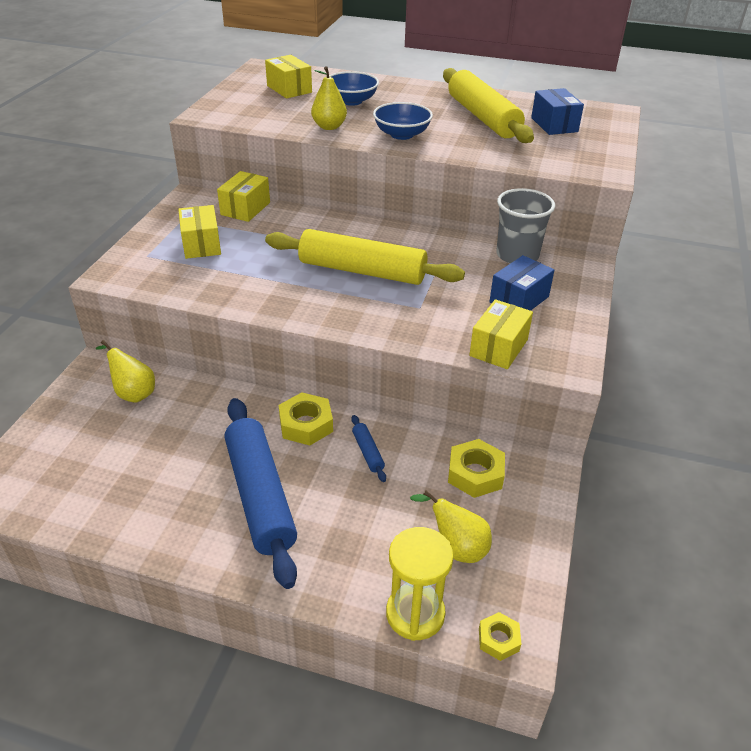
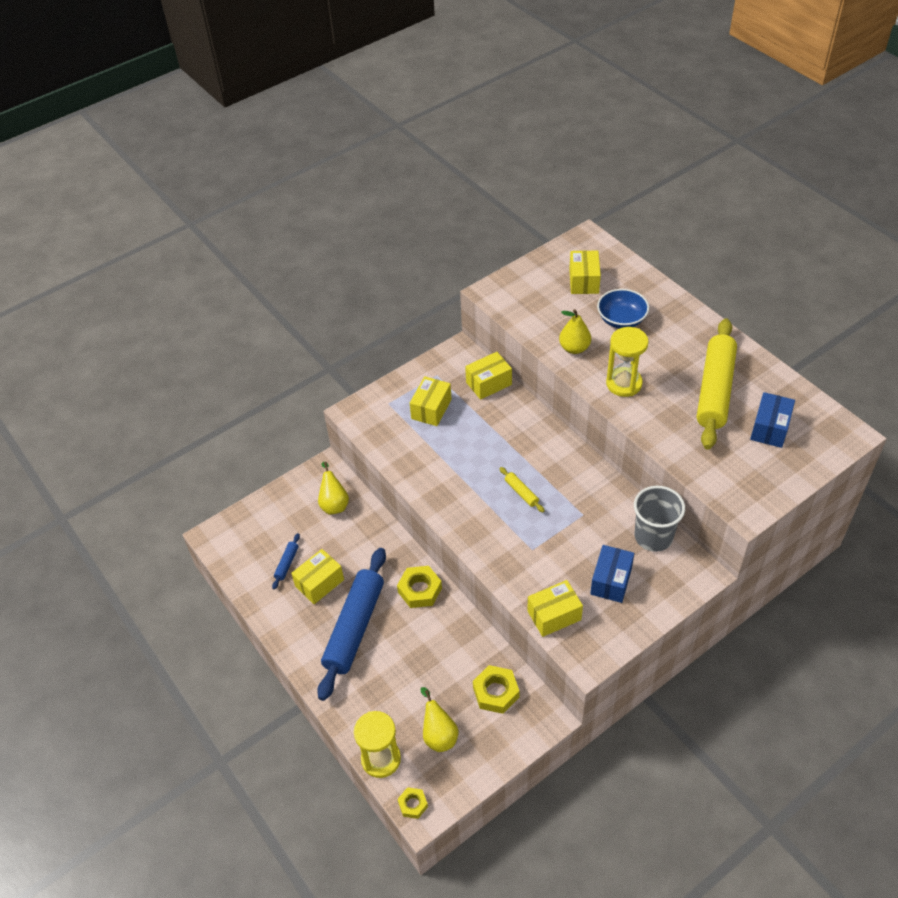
camera: 40 degrees right, 10 degrees up
yellow rolling pin [265,229,465,285] -> yellow rolling pin [499,467,545,513], size x0.40
blue rolling pin [351,415,386,482] -> blue rolling pin moved to [272,533,300,589]
blue bowl [373,102,433,140] -> yellow hourglass [606,327,649,397]
blue box [489,255,554,311] -> blue box turned 60 degrees counterclockwise [590,545,634,603]
none -> yellow box [291,549,344,604]

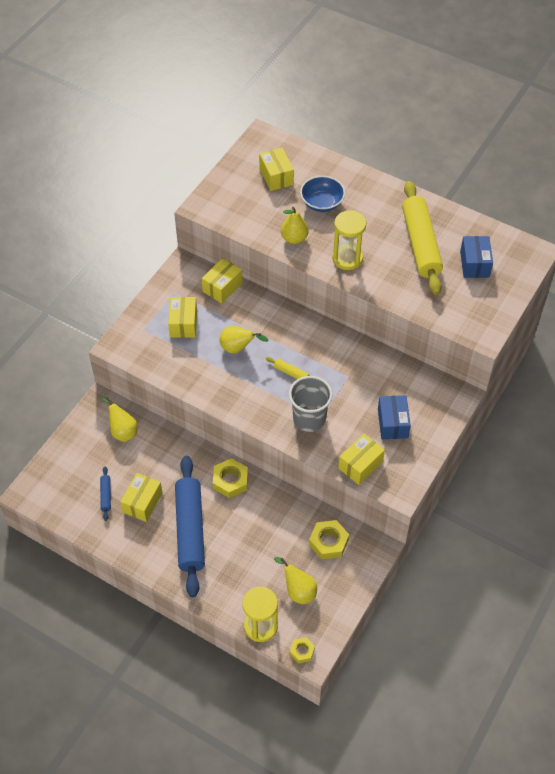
camera: 25 degrees left, 5 degrees up
grey cup [634,486,685,552] -> grey cup moved to [289,376,332,432]
none -> yellow pear [220,326,269,354]

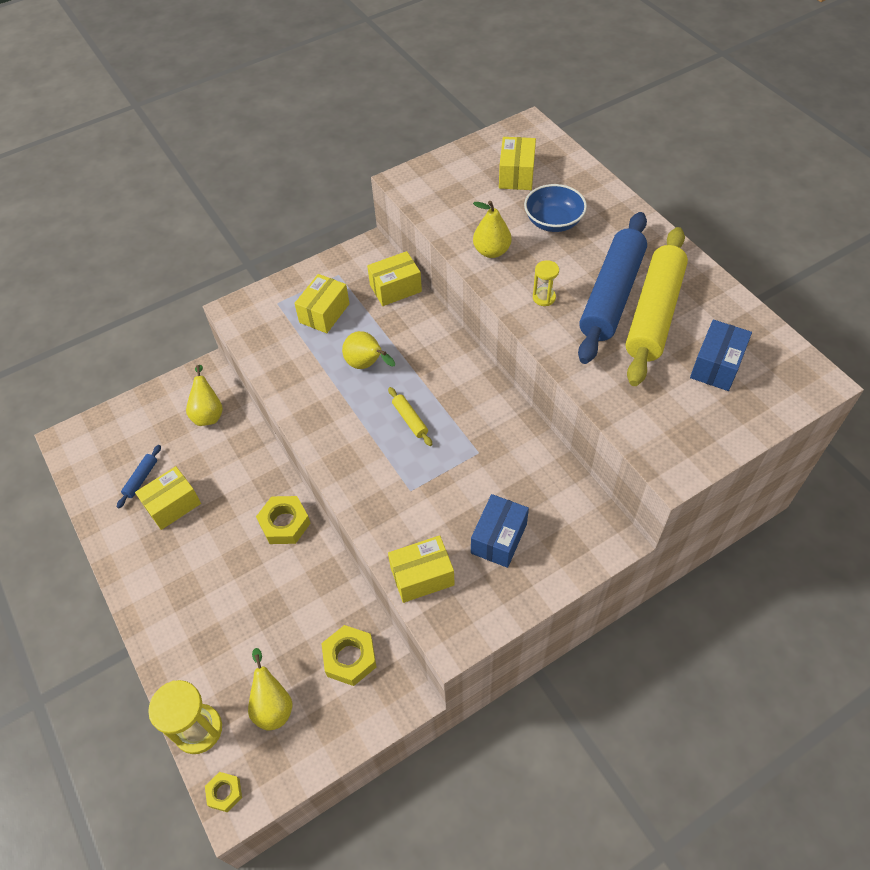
camera: 30 degrees right, 0 degrees up
blue rolling pin [175,456,205,597] -> blue rolling pin moved to [578,212,647,364]
grey cup [289,376,332,432] -> none
yellow hourglass [332,210,366,270] -> yellow hourglass [533,260,559,306], size x0.53

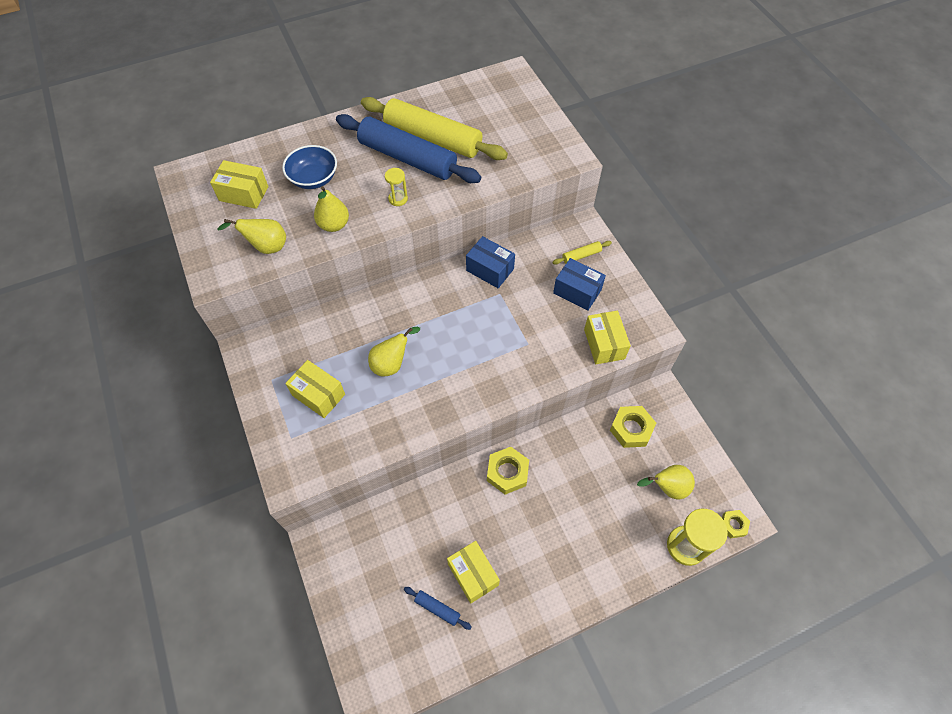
camera: 85 degrees left, 5 degrees up
yellow pear [186,365,223,426] -> yellow pear moved to [218,219,286,254]
yellow box [367,251,422,306] -> none
yellow rolling pin [388,387,432,446] -> yellow rolling pin moved to [553,241,612,265]
blue box [690,320,752,391] -> blue box moved to [466,236,515,288]

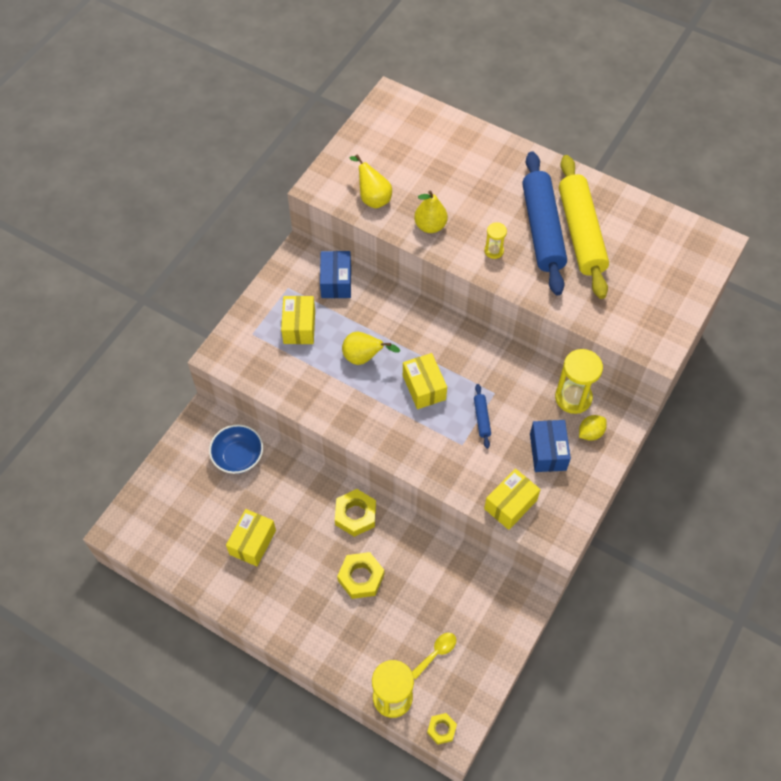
camera: 55 degrees right, 0 degrees up
yellow box [210,160,269,209] -> yellow box moved to [403,353,447,409]
blue bowl [282,145,337,189] -> blue bowl moved to [209,424,263,474]
blue rolling pin [404,587,472,630] -> blue rolling pin moved to [474,384,491,449]
blue box [466,236,515,288] -> blue box moved to [320,251,351,298]
yellow rolling pin [553,241,612,265] -> yellow lemon [579,415,607,441]
yellow nut [610,406,656,448] -> yellow nut moved to [337,552,384,599]
yellow pear [637,465,695,499] -> yellow spoon [412,633,456,680]
none -> yellow hourglass [555,349,603,414]

